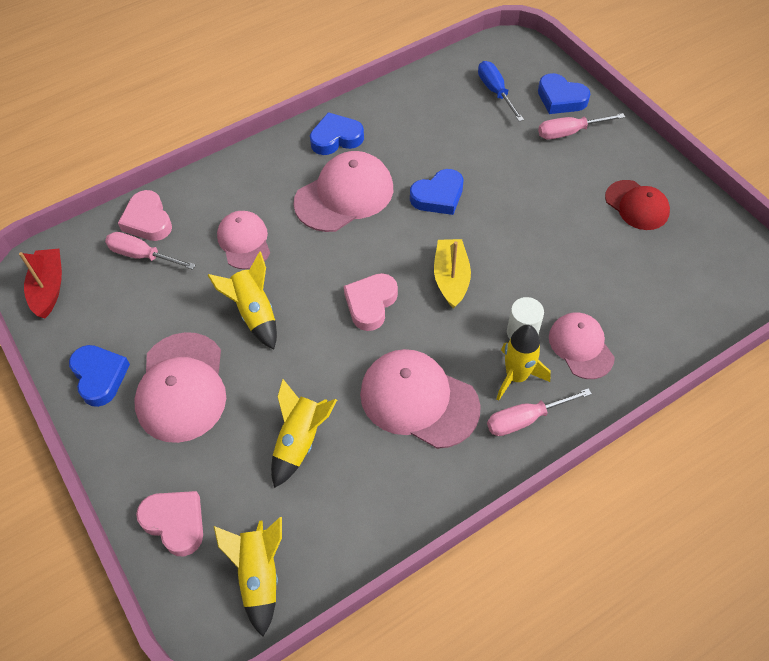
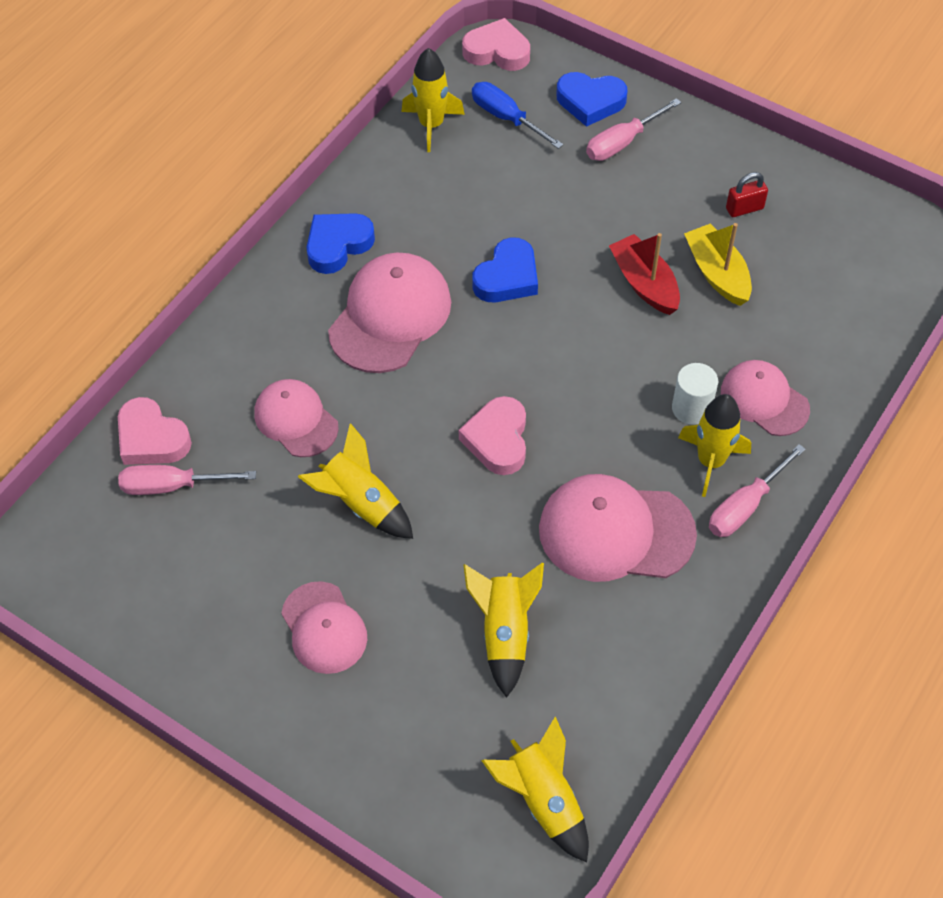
camera: 25 degrees left, 0 degrees up
red boat [19,249,62,318] -> red boat moved to [609,233,680,315]
blue heart [69,345,130,407] -> none
pink cap [134,332,226,443] -> pink cap [281,581,367,674], size x0.63
pink heart [136,491,203,556] -> pink heart moved to [462,18,530,71]
yellow boat [434,239,471,309] -> yellow boat moved to [684,223,752,306]
red cap [605,180,670,230] -> red padlock [726,172,768,217]
none -> yellow rocket [402,48,465,152]

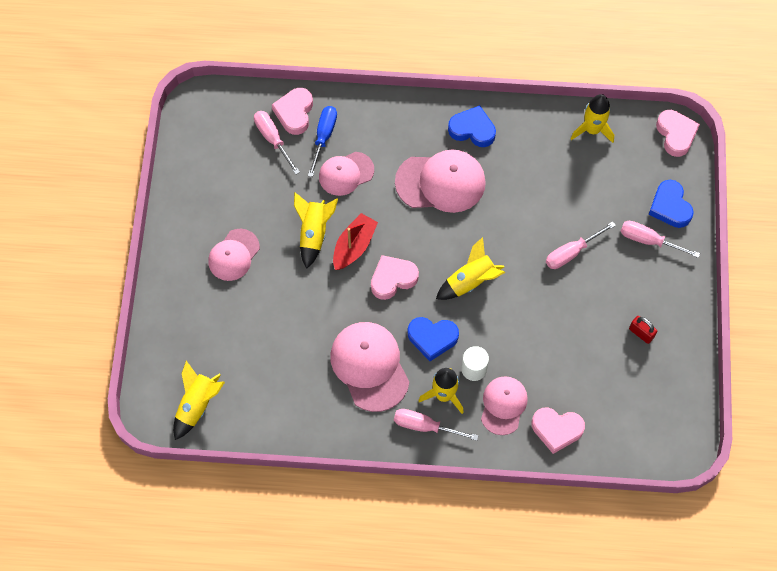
camera: 60 degrees right, 10 degrees up
pink cap [255,379,339,457] -> pink cap turned 135 degrees counterclockwise [319,152,374,196]
yellow rocket [464,563,544,698] -> yellow rocket moved to [436,237,505,300]
blue screwdriver [472,82,563,149] -> blue screwdriver moved to [308,106,337,177]
blue heart [472,237,538,302] -> blue heart moved to [408,317,459,361]
red boat [609,233,680,315] -> red boat moved to [333,213,378,270]
yellow boat [684,223,752,306] -> none
none -> pink heart [531,408,585,454]
none -> pink screwdriver [546,222,616,269]

